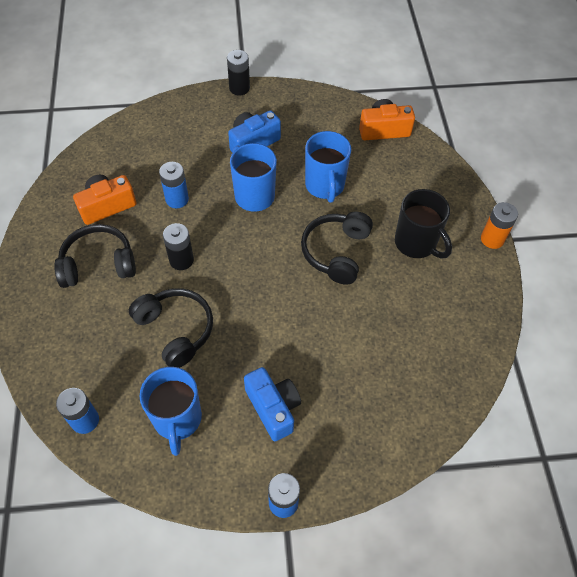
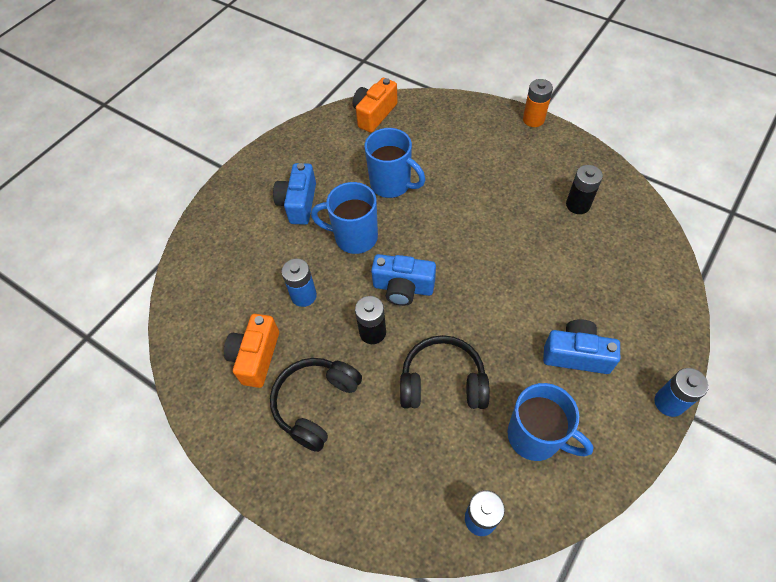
camera: 45 degrees left, 0 degrees up
black battery [227,50,250,96] -> black battery moved to [566,165,603,214]
black headphones [301,211,373,285] -> none
black mug [395,189,452,259] -> none
none -> blue camera [371,254,436,306]

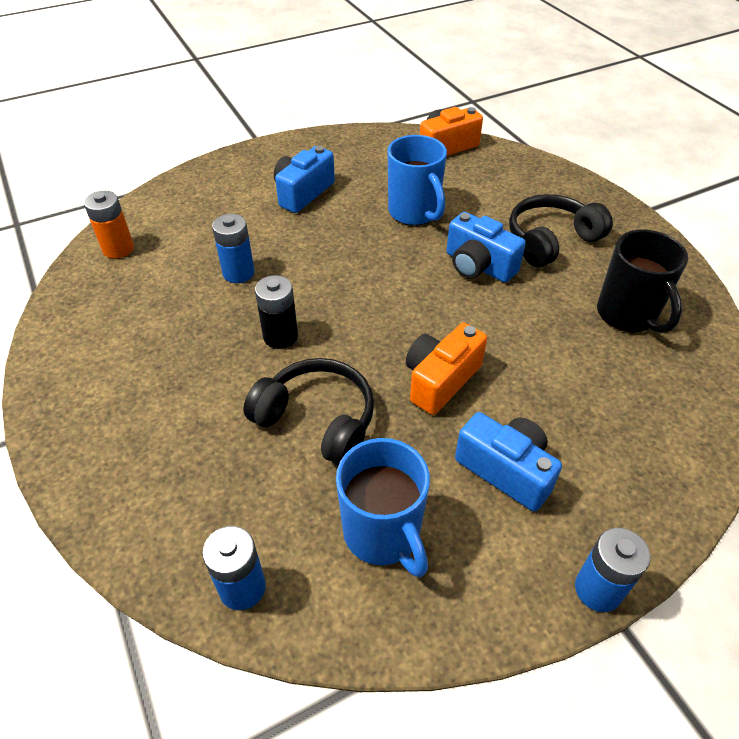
camera: 25 degrees right, 10 degrees down
orange camera [224,314,279,388] -> orange camera moved to [406,323,487,415]
black headphones [270,358,362,452] -> black headphones moved to [509,194,613,267]
blue mug [311,182,378,254] -> none
blue camera [371,254,436,306] -> blue camera moved to [447,212,526,283]
orange battery [523,79,553,127] -> orange battery moved to [84,191,134,259]
black battery [566,165,603,214] -> black mug [597,230,688,333]

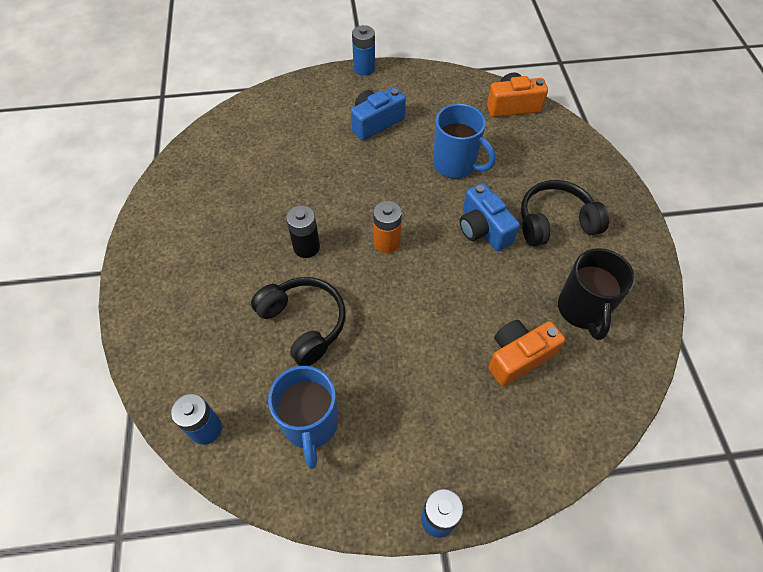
camera: 20 degrees right, 10 degrees up
orange battery [84,191,134,259] -> orange battery moved to [373,201,402,253]
blue battery [212,214,255,283] -> blue battery moved to [352,25,375,76]
blue mug [388,135,447,226] -> blue mug turned 45 degrees counterclockwise [433,104,496,179]
orange camera [406,323,487,415] -> orange camera moved to [488,320,565,386]
blue camera [455,412,562,511] -> none

